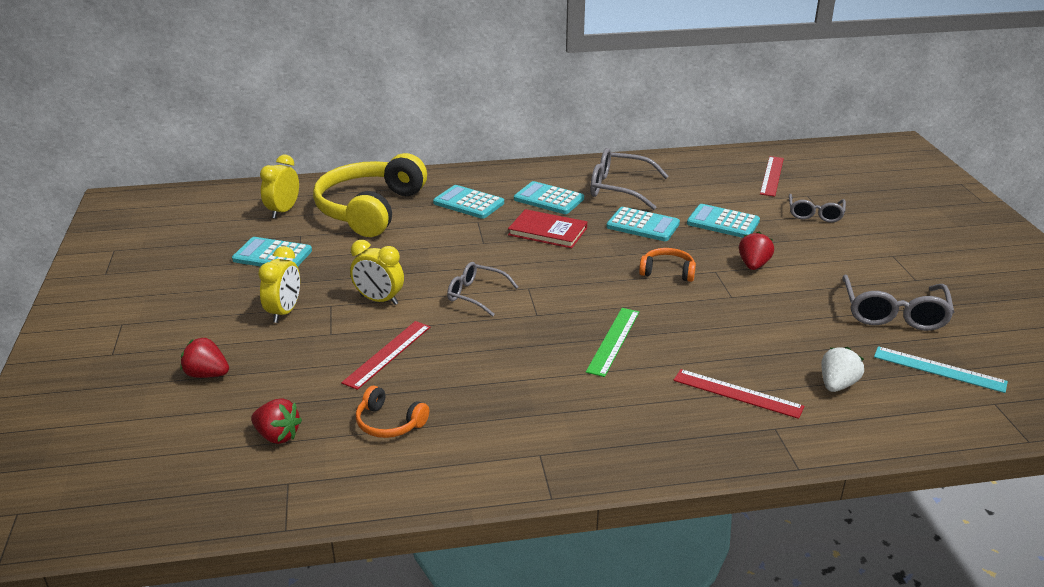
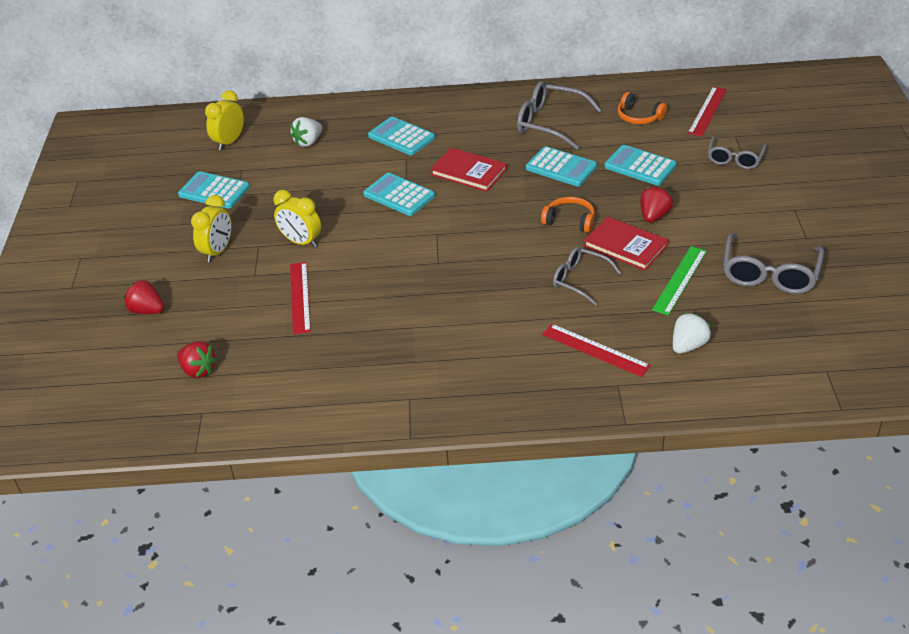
camera: 10 degrees right, 10 degrees up
yellow headphones [313,153,427,237] -> white strawberry [290,117,322,147]
red ruler [341,321,431,390] -> red ruler turned 45 degrees counterclockwise [290,262,311,334]
orange headphones [356,386,429,438] -> orange headphones moved to [617,92,667,124]
grey glasses [447,262,518,317] -> grey glasses moved to [553,247,621,306]
turquoise calculator [514,181,584,214] -> turquoise calculator moved to [363,173,435,216]
green ruler [586,308,639,377] -> green ruler moved to [652,246,707,315]
turquoise ruler [874,346,1008,393] -> none
none -> red book [584,216,668,271]

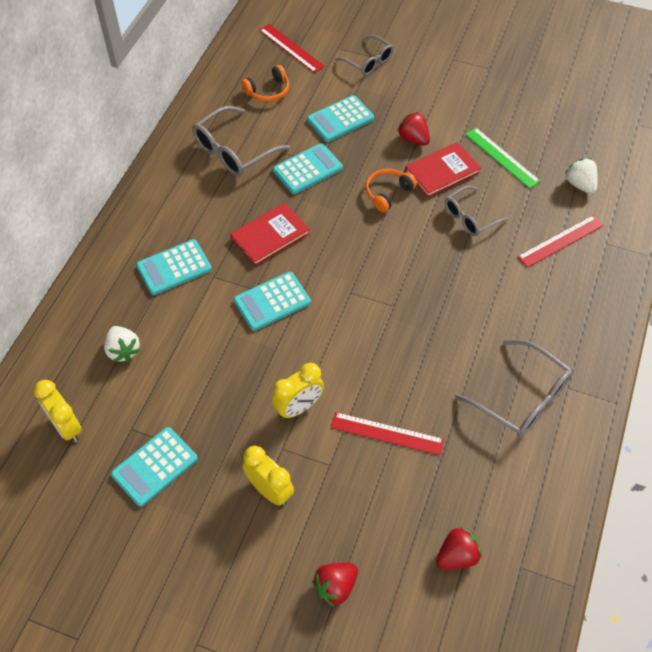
camera: 70 degrees left, 15 degrees up
grey glasses [723,233,824,294] -> grey glasses moved to [455,339,572,438]

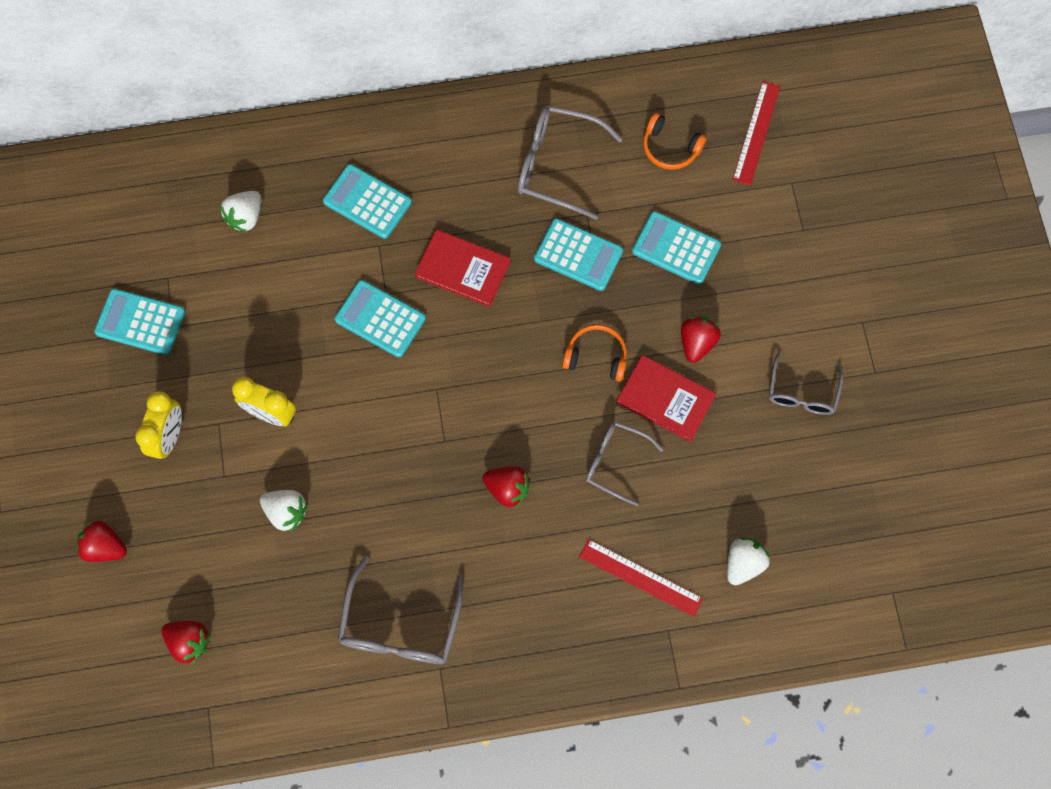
camera: 60 degrees right, 15 degrees up
yellow clock [34,380,82,442] -> none
red ruler [331,412,444,455] -> white strawberry [260,490,308,532]
grey glasses [335,35,393,76] -> grey glasses moved to [769,350,843,415]
green ruler [465,128,541,189] -> none
none -> red strawberry [483,466,531,508]

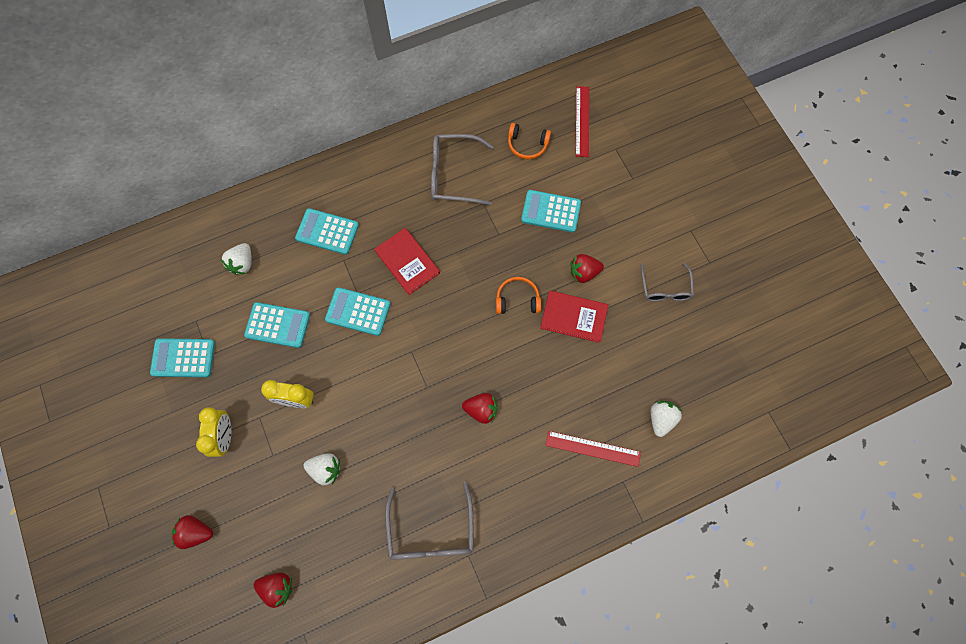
camera: 15 degrees left, 0 degrees up
red book [415,229,510,307] -> red book turned 45 degrees clockwise [374,228,440,295]
turquoise calculator [534,218,623,291] -> turquoise calculator moved to [244,302,310,348]
grey glasses [586,421,663,506] -> none
red strawberry [681,316,721,363] -> red strawberry turned 105 degrees counterclockwise [571,254,604,283]

